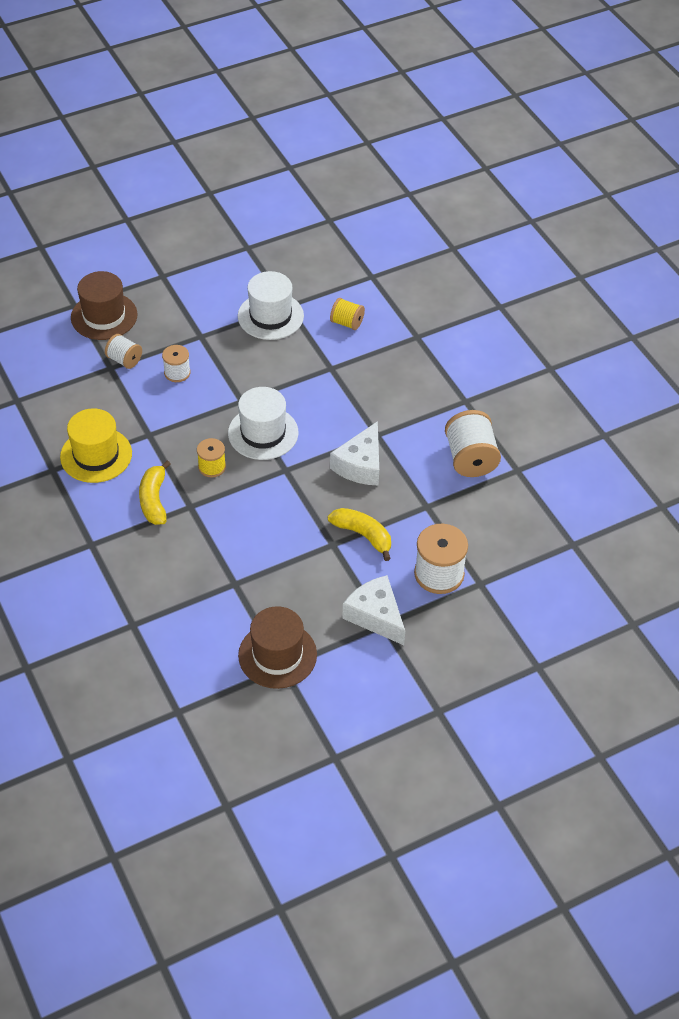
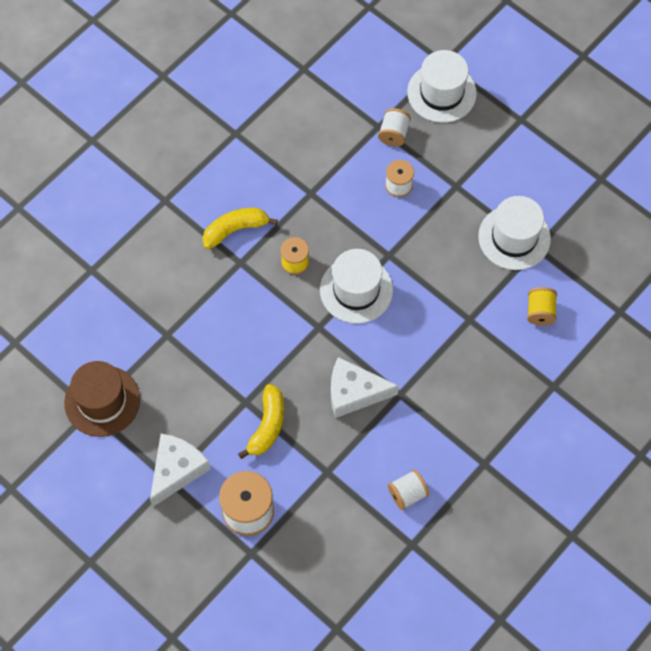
camera: 70 degrees right, 15 degrees up
yellow hat [60,408,132,483] -> none
brown hat [71,271,137,340] -> white hat [407,50,477,123]
white spool [445,410,501,477] -> white spool [388,469,429,510], size x0.58

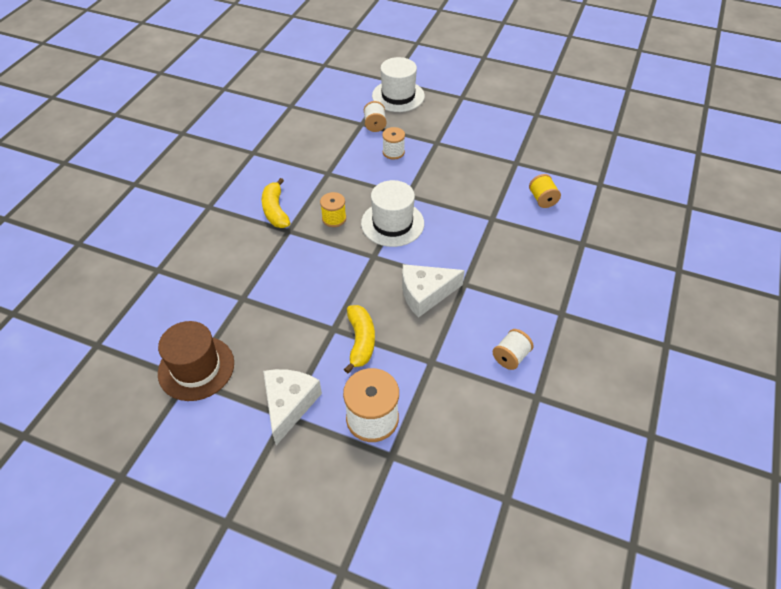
camera: 20 degrees left, 15 degrees down
yellow banana [202,208,278,249] -> yellow banana turned 60 degrees counterclockwise [261,178,290,228]
white hat [478,196,551,270] -> none

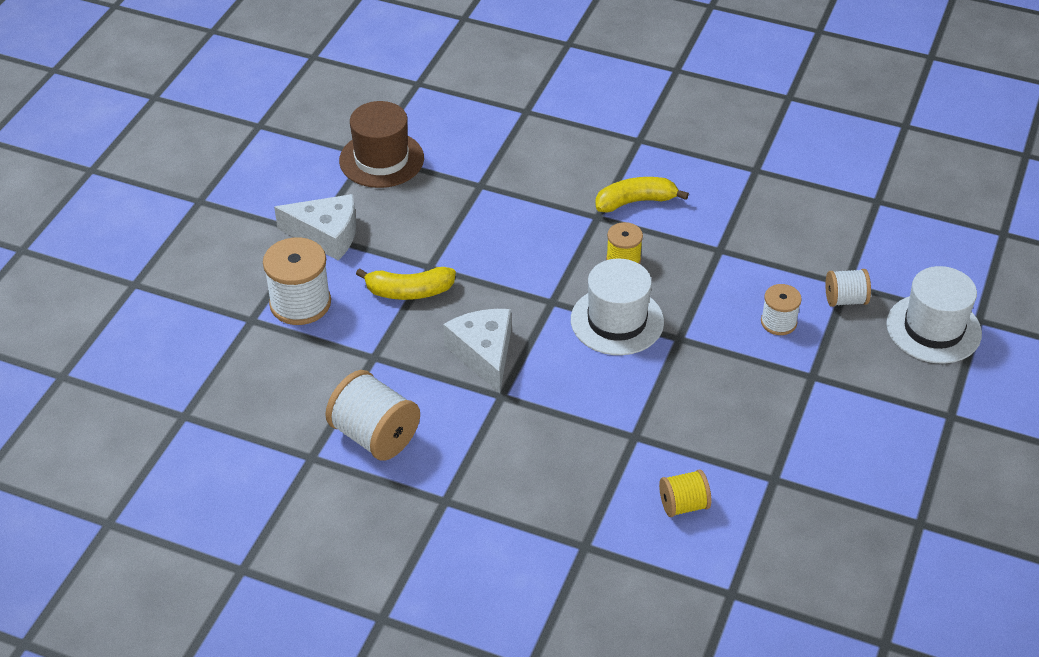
camera: 90 degrees right, 5 degrees down
white spool [493,329,534,370] -> white spool [325,370,420,461], size x1.71

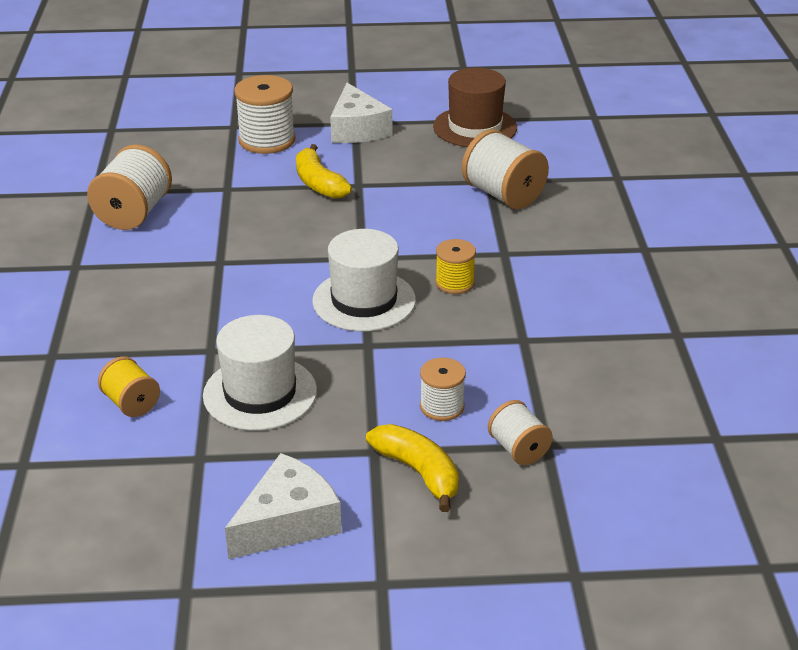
camera: 65 degrees right, 10 degrees down
white cheese [443,309,511,393] -> white cheese moved to [225,453,342,559]
yellow banana [595,177,689,213] -> yellow banana moved to [366,424,459,512]
white hat [886,266,982,364] -> white hat moved to [203,315,317,431]
none -> white spool [462,129,549,209]

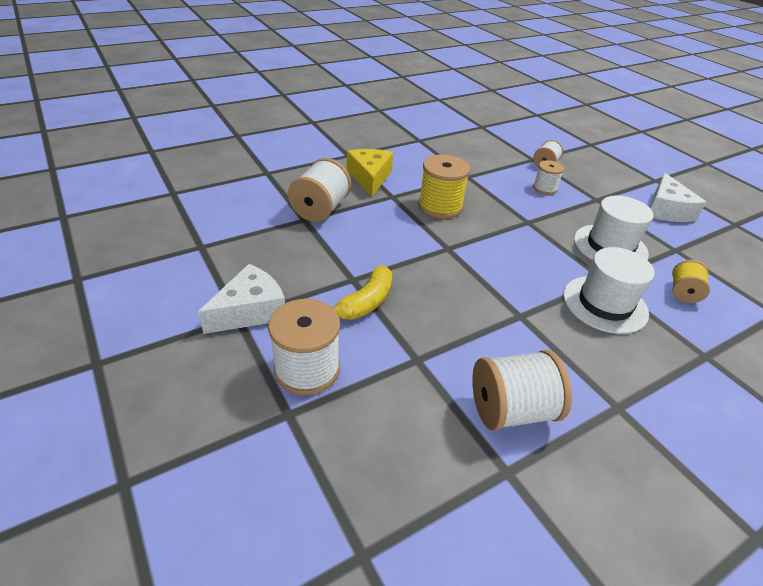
camera: 120 degrees left, 5 degrees up
white cheese [225,453,342,559] -> white cheese turned 105 degrees counterclockwise [650,173,706,222]
white hat [312,229,416,332] -> white hat moved to [563,247,655,334]
yellow banana [366,424,459,512] -> none
brown hat [433,68,517,147] -> none
yellow spool [435,239,476,294] -> yellow spool [419,155,470,219], size x1.71
none -> yellow cheese [347,149,393,197]

